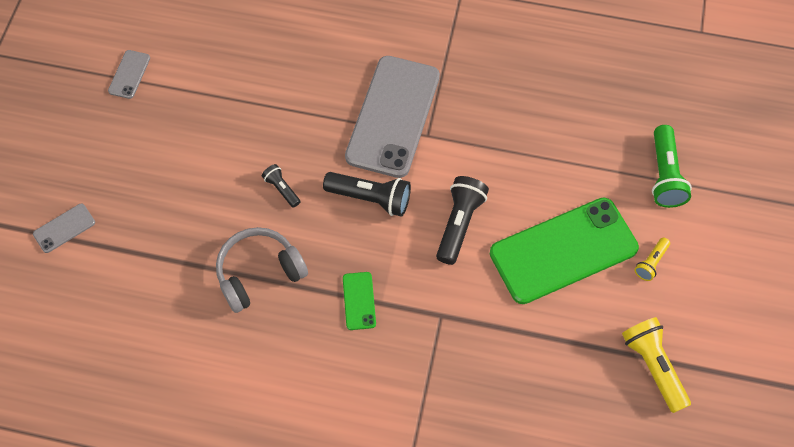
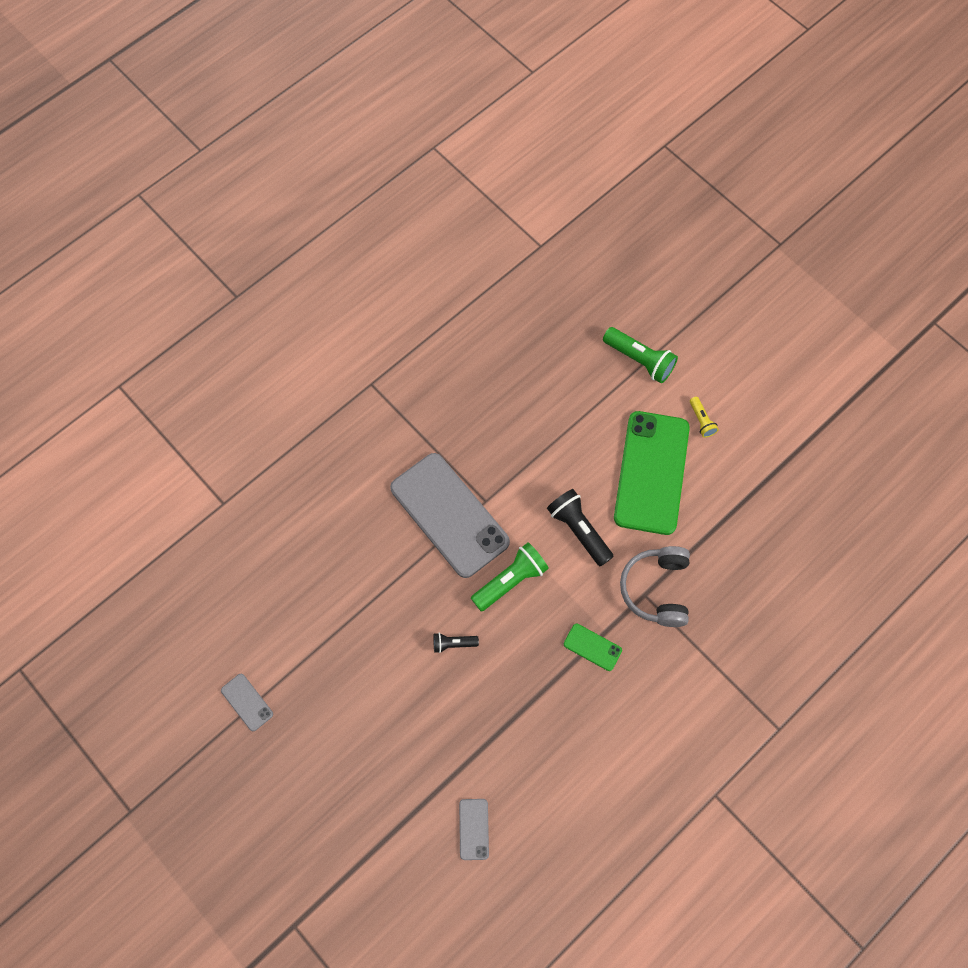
camera: 55 degrees left, 5 degrees up
grey phone [33,204,95,253] -> grey phone moved to [459,799,489,860]
grey headphones [216,227,308,313] -> grey headphones moved to [620,546,690,627]
black flashlight [323,172,411,217] -> green flashlight [471,542,549,611]
yellow flashlight [622,317,691,413] -> none

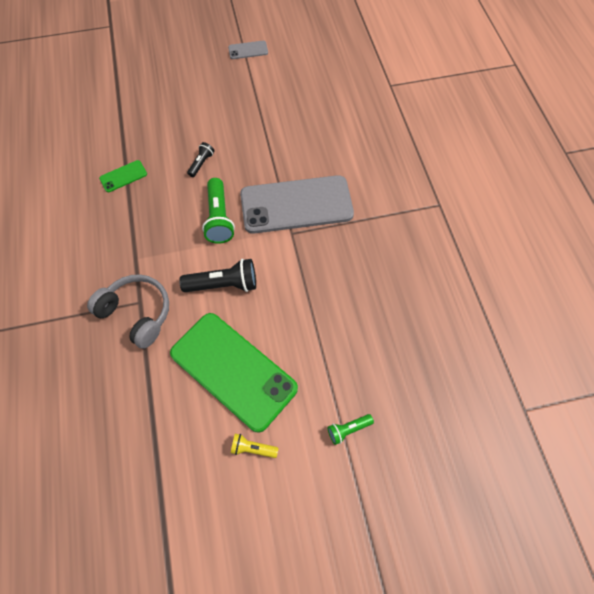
camera: 120 degrees right, 5 degrees down
grey phone [459,799,489,860] -> none
green phone [564,624,622,671] -> green phone moved to [99,160,147,192]
green flashlight [603,327,678,383] -> green flashlight [327,414,374,445], size x0.55

